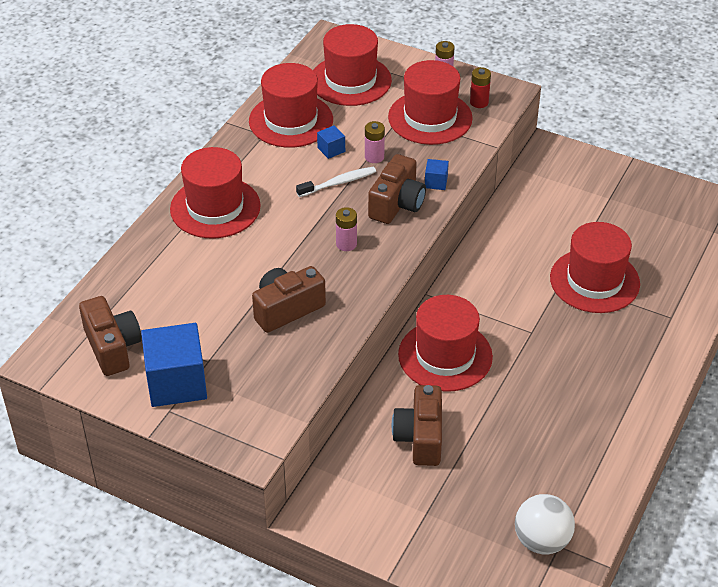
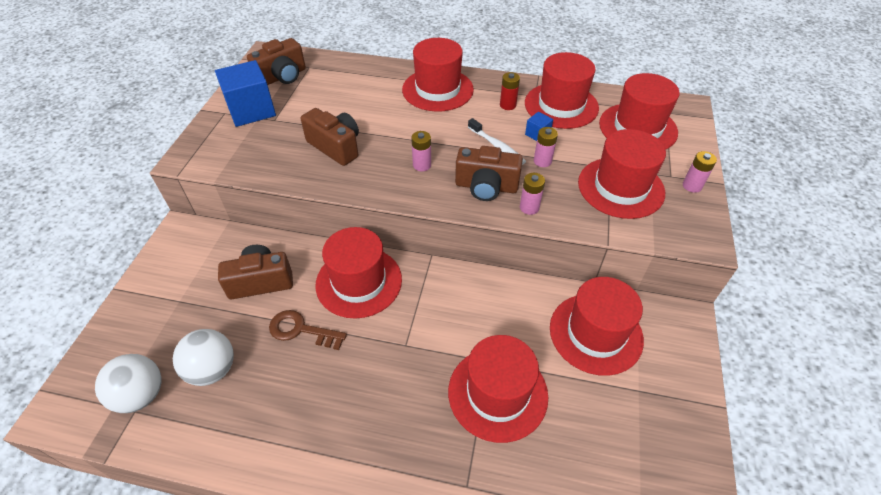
camera: 75 degrees right, 5 degrees up
blue cube [425,159,449,190] -> pink battery [520,173,545,215]
red battery [470,67,491,108] -> red battery moved to [500,72,520,110]
none -> white ball [173,329,234,386]
none -> brown key [269,310,347,350]
none -> red hat [550,277,644,376]

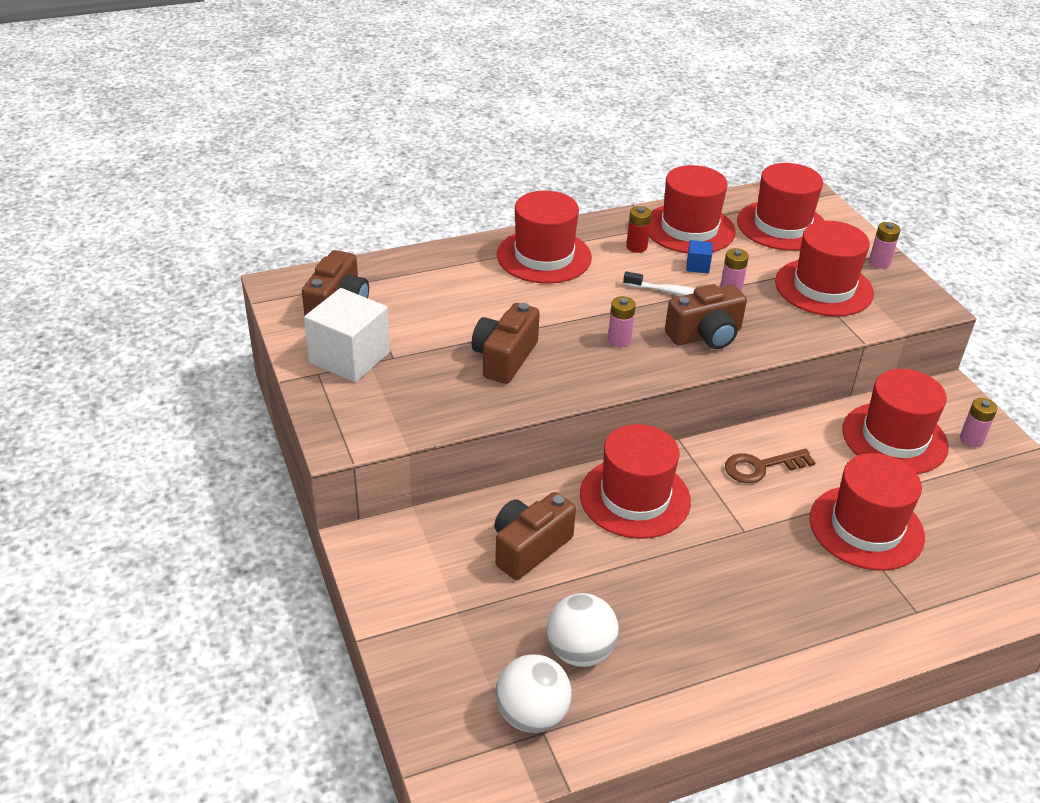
camera: 35 degrees left, 10 degrees down
blue cube [215,60,276,127] -> white cube [304,288,390,383]
brown key [269,310,347,350] -> brown key moved to [725,449,816,483]
brown camera [301,108,359,166] -> brown camera turned 75 degrees counterclockwise [472,303,540,384]
pink battery [520,173,545,215] -> pink battery moved to [960,398,997,447]

